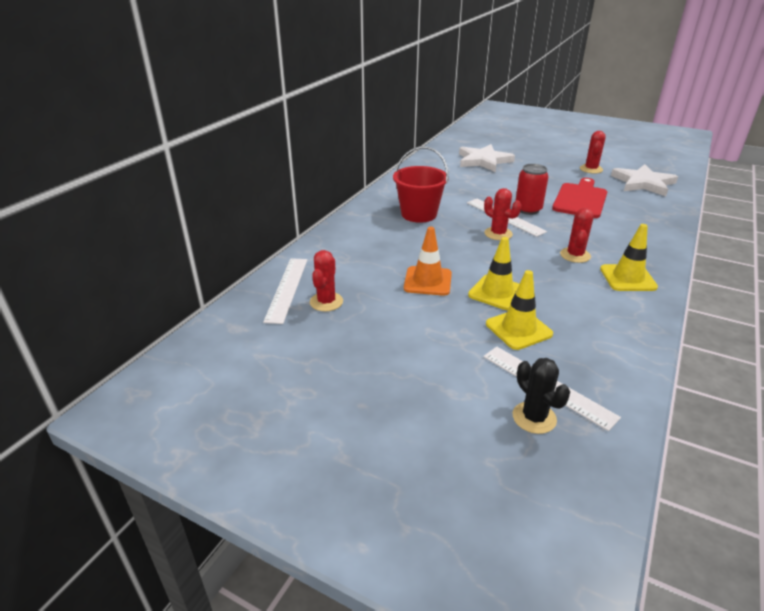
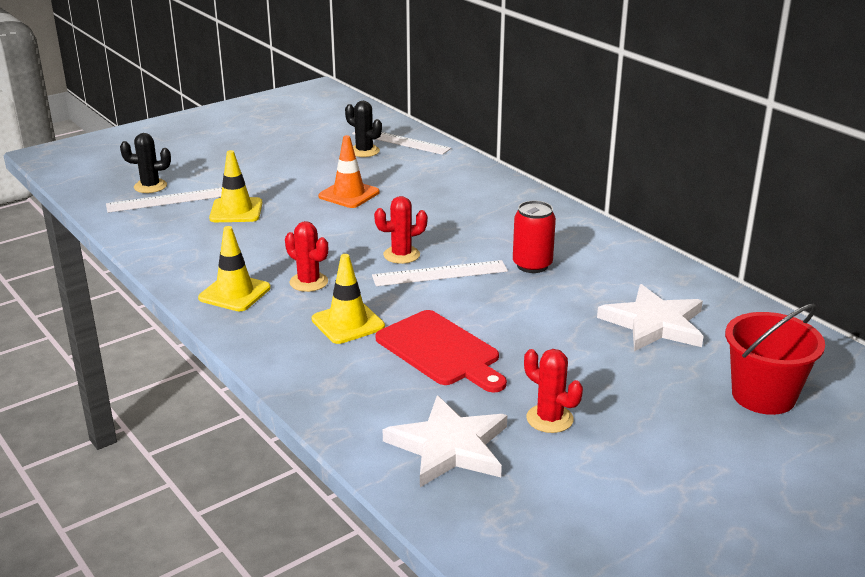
camera: 115 degrees right, 5 degrees down
red cactus [310,250,343,311] -> black cactus [345,101,382,157]
red bucket [393,146,449,223] -> red bucket moved to [725,304,825,415]
yellow traffic cone [468,237,519,310] -> yellow traffic cone moved to [312,254,385,344]
red can [515,164,549,215] -> red can moved to [513,201,556,273]

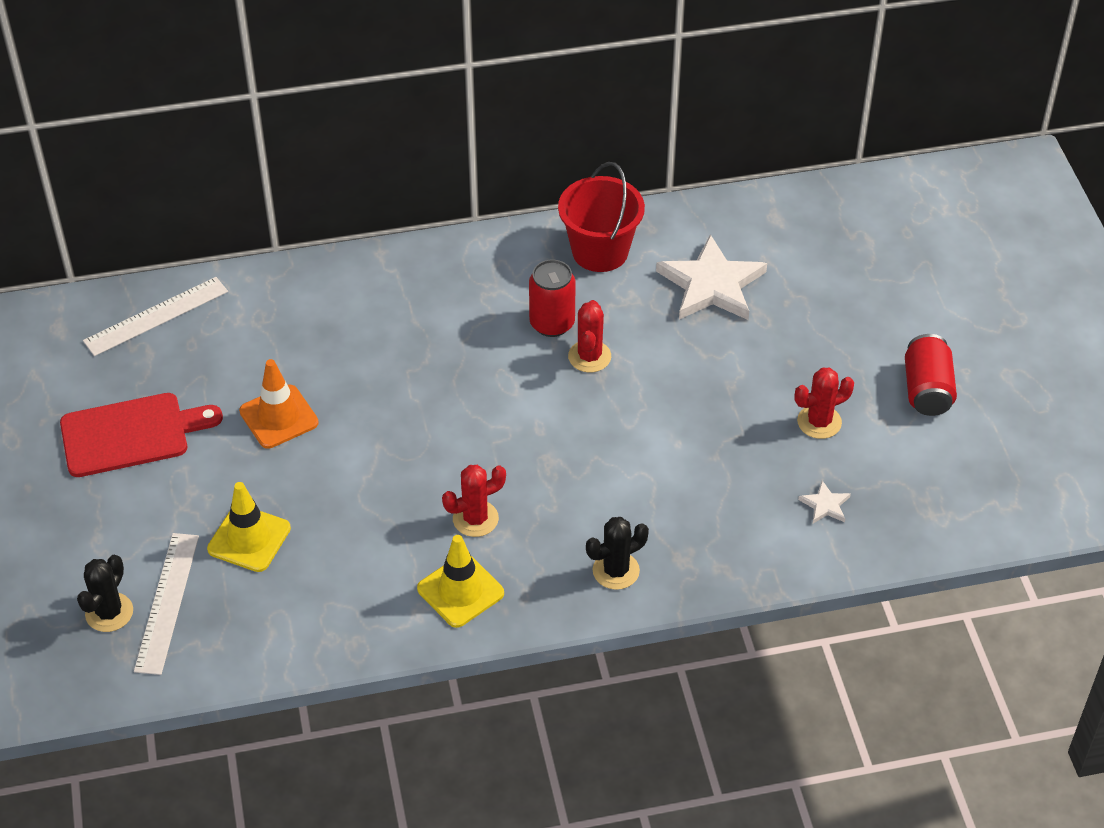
camera: 65 degrees left, 20 degrees up
yellow traffic cone [312,254,385,344] -> none
black cactus [345,101,382,157] -> black cactus moved to [586,517,649,590]
white ruler [372,260,508,286] -> none
red cactus [374,196,428,264] -> red cactus moved to [568,300,611,373]
red cutting board [375,310,507,392] -> red cutting board moved to [60,393,223,477]
white star [383,396,507,487] -> white star [798,480,851,523], size x0.43
red bucket [725,304,825,415] -> red bucket moved to [558,162,645,272]
none -> red can [905,334,957,416]

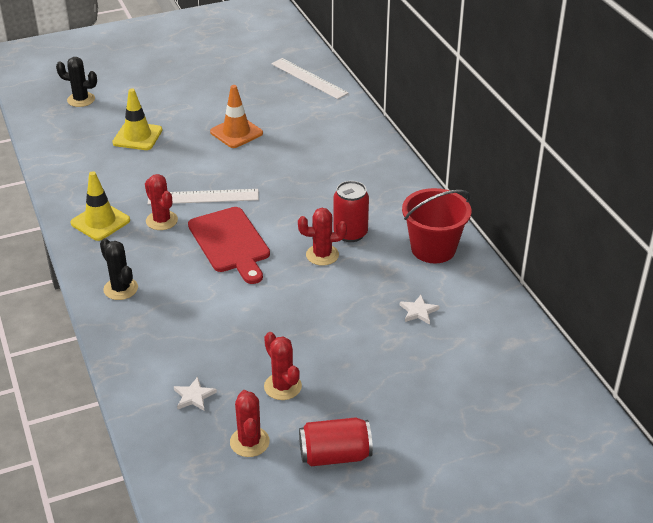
camera: 80 degrees right, 10 degrees down
red cutting board [60,393,223,477] -> red cutting board moved to [188,207,270,284]
white ruler [134,533,199,675] -> white ruler moved to [148,189,259,205]
white star [656,234,767,320] -> white star [400,295,440,324], size x0.43
none -> red cactus [230,390,270,457]

